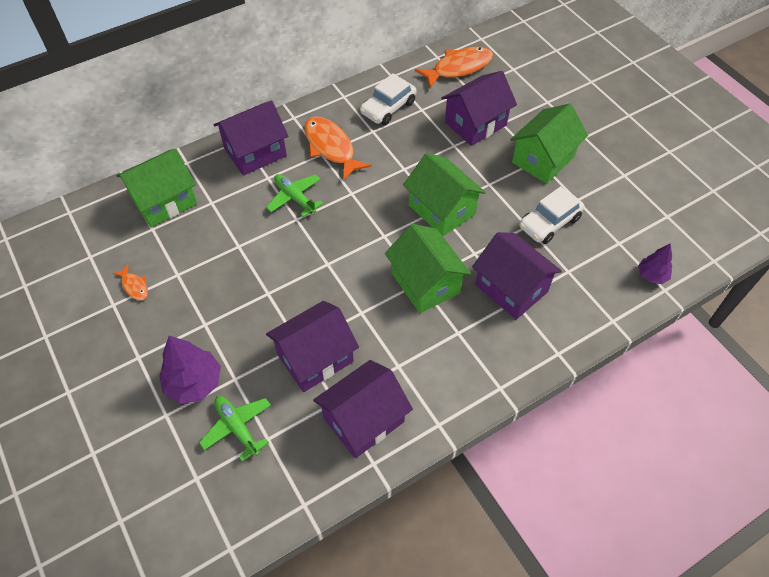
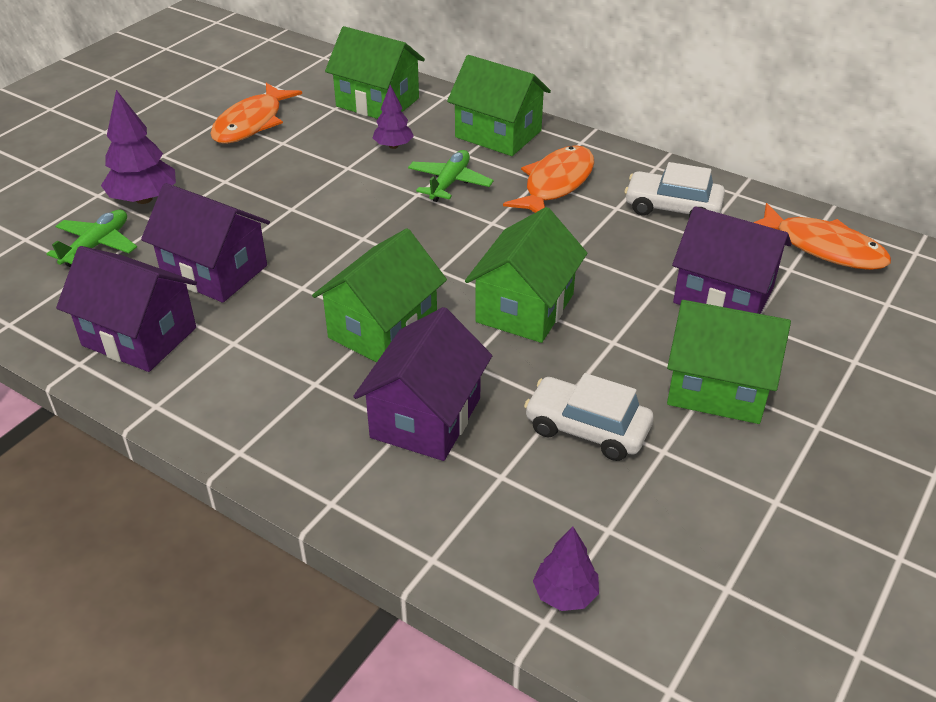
camera: 65 degrees right, 15 degrees down
orange fish [113,264,148,300] -> orange fish [210,83,302,144], size x2.09
purple house [213,101,288,176] -> green house [447,55,551,156]
none -> purple tree [373,85,414,149]

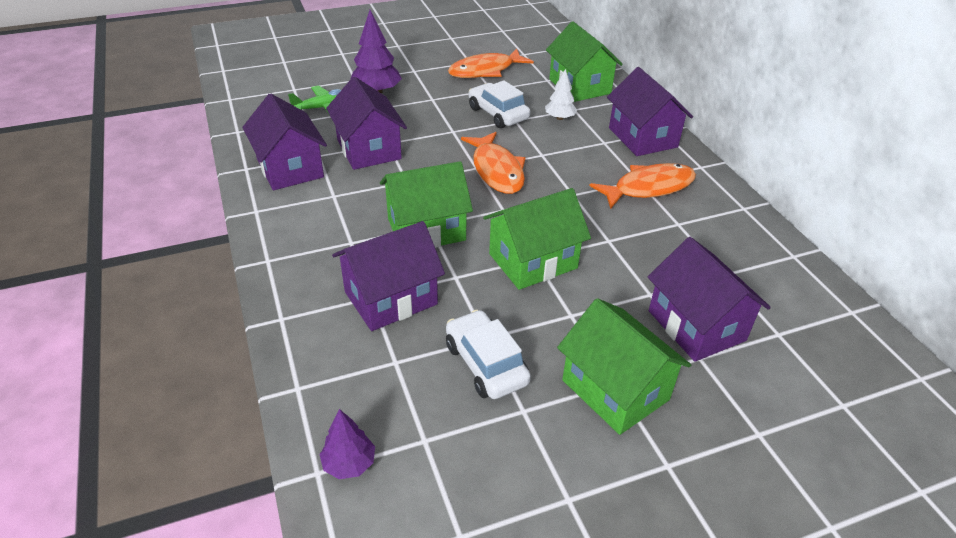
camera: 35 degrees right, 0 degrees up
purple tree [373,85,414,149] -> white tree [545,69,577,120]
green plane [408,150,494,202] -> none
green house [447,55,551,156] -> purple house [607,67,693,156]
white car [624,162,725,217] -> white car moved to [469,80,530,128]
orange fish [753,203,891,270] -> orange fish moved to [461,132,525,194]

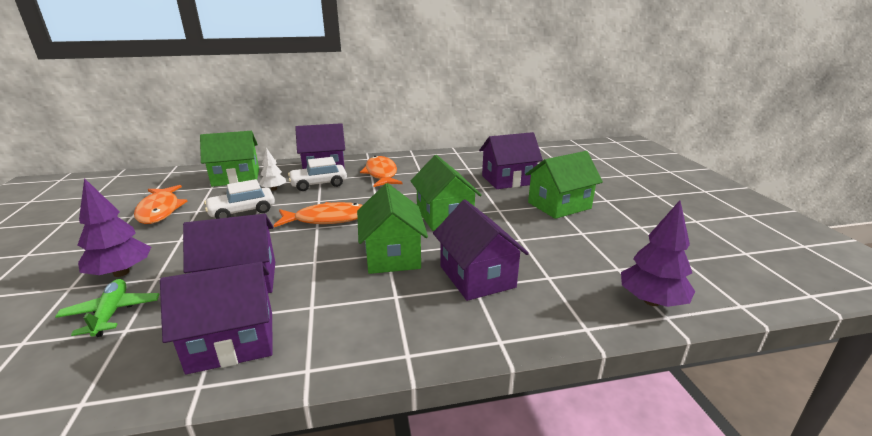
camera: 80 degrees left, 15 degrees down
purple tree [319,409,375,479] -> purple tree [621,200,695,307], size x1.65
white car [446,310,531,399] -> white car moved to [288,157,347,191]

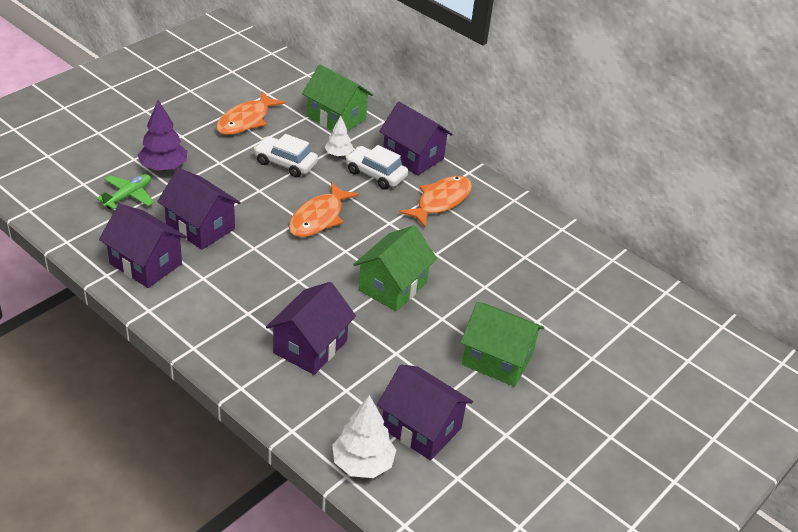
camera: 50 degrees right, 15 degrees up
orange fish [274,202,363,227] -> orange fish turned 75 degrees clockwise [289,182,359,237]
green house [357,183,428,274] -> none
purple house [479,132,543,189] -> purple house moved to [377,365,473,461]
purple tree [621,200,695,307] -> white tree [332,395,396,478]

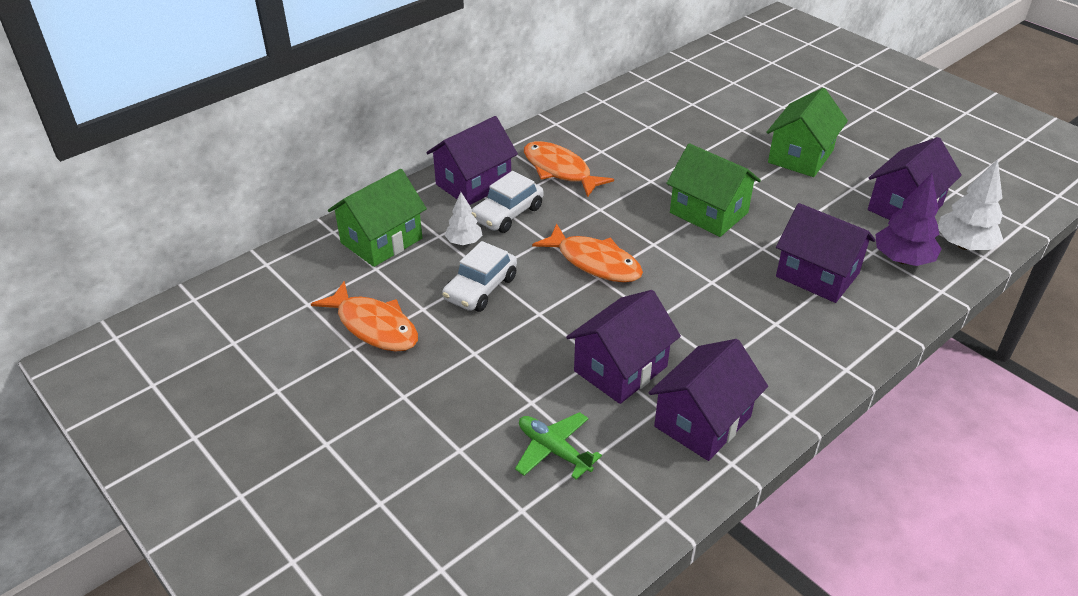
camera: 80 degrees left, 0 degrees up
purple tree [138,100,187,171] -> purple tree moved to [875,173,941,266]

